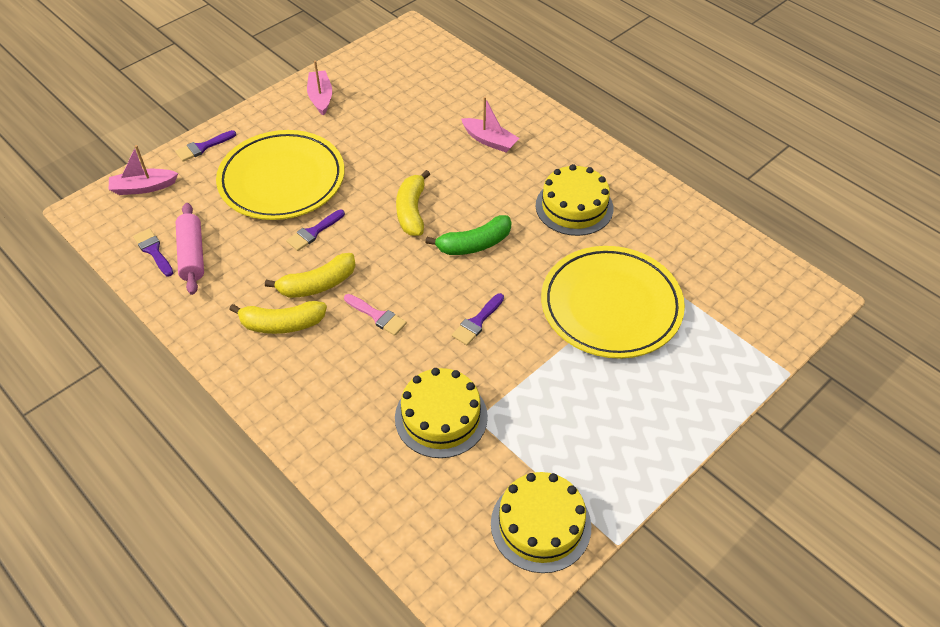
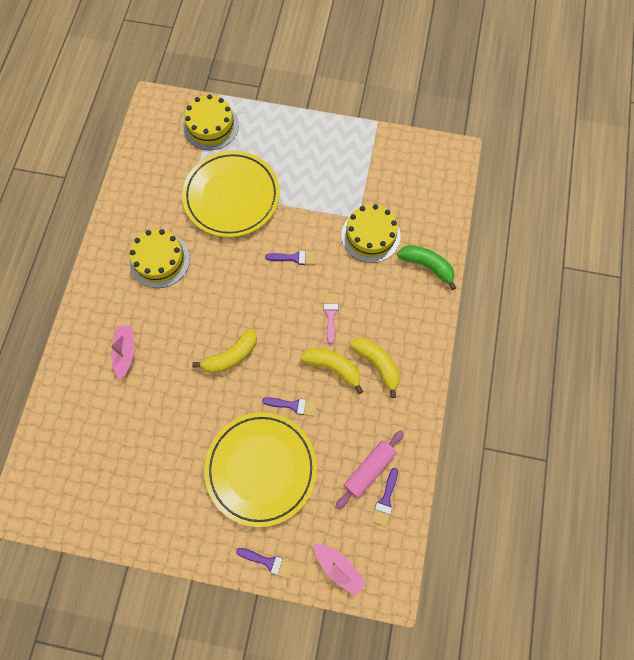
camera: 125 degrees left, 20 degrees up
pink boat [307,60,332,116] -> none
green banana [425,215,512,255] -> green banana moved to [397,245,456,290]
yellow cake [491,472,591,573] -> yellow cake moved to [183,94,239,150]

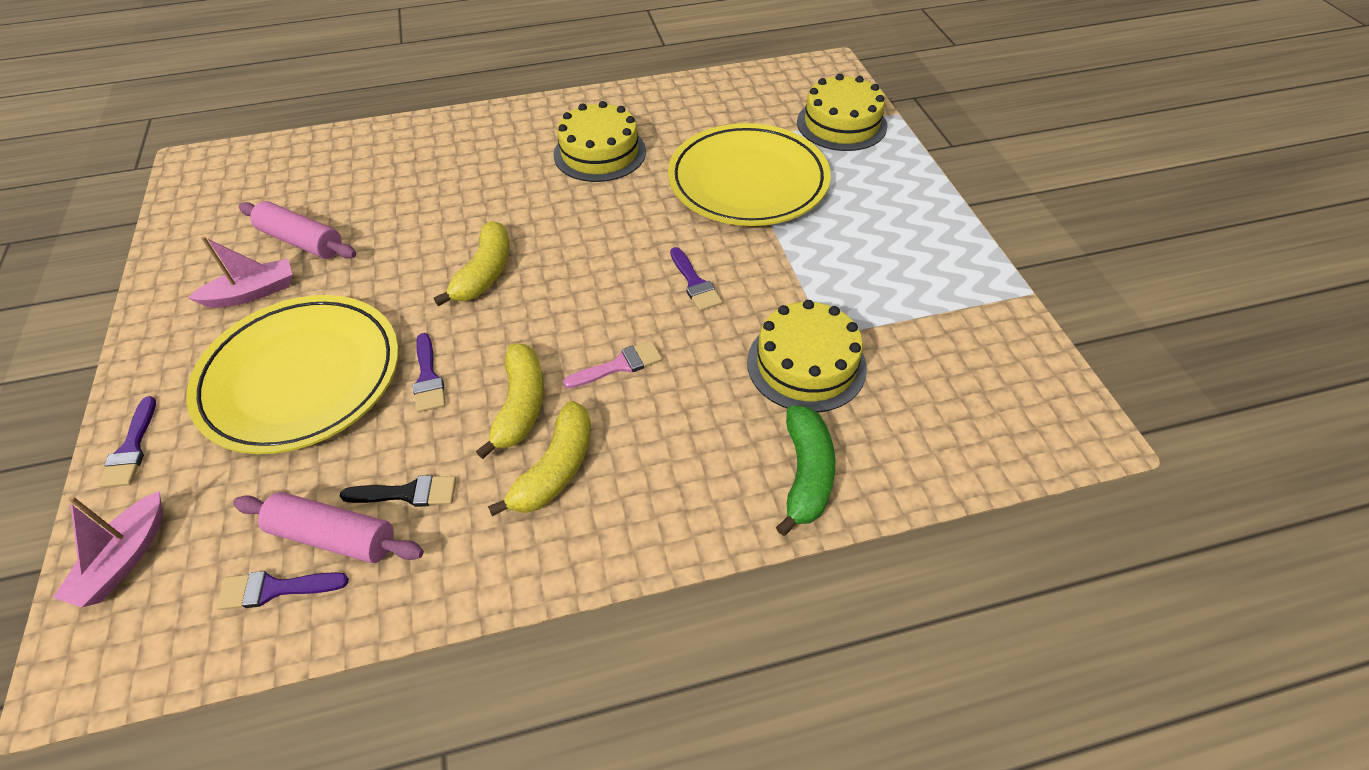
camera: 65 degrees right, 20 degrees down
pink boat [110,326,134,380] -> pink boat moved to [188,236,292,308]
yellow banana [192,329,257,374] -> yellow banana turned 105 degrees counterclockwise [434,221,510,306]
none -> pink rolling pin [239,201,356,259]
none -> black brush [340,475,456,507]

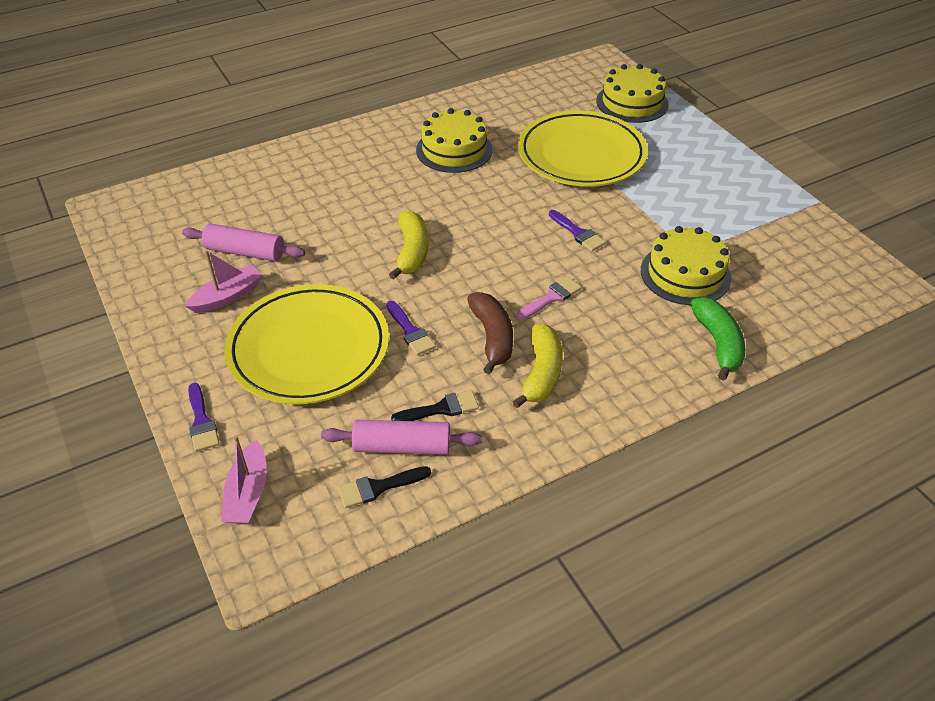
camera: 15 degrees left, 5 degrees down
purple brush [217,571,349,610] -> black brush [338,466,431,508]
yellow banana [476,344,544,459] -> brown banana [467,292,513,374]

